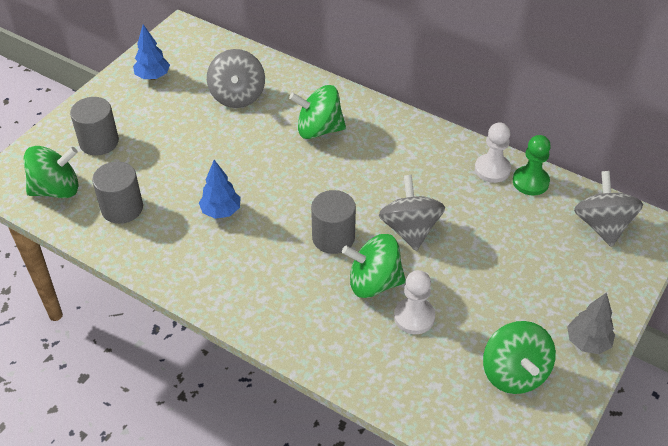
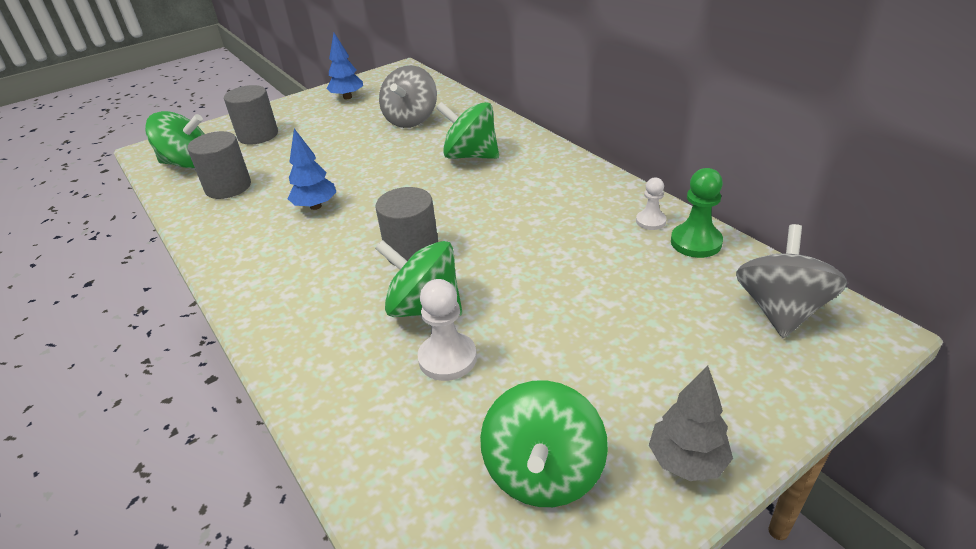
camera: 25 degrees right, 10 degrees down
grey spinning top [379,175,445,251] -> none
white pawn [475,122,511,183] -> white pawn [636,177,666,230], size x0.63

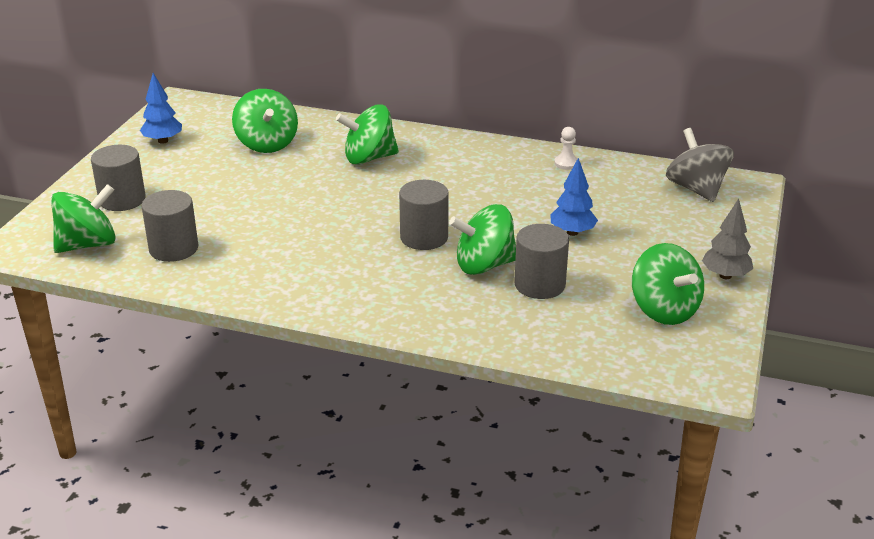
camera: 40 degrees left, 5 degrees down
blue tree [288,129,336,210] -> blue tree moved to [550,158,598,236]
grey spinning top [379,65,437,128] -> green spinning top [232,89,298,153]
white pawn [418,279,477,381] -> grey cylinder [514,224,569,299]
green pawn [671,168,723,258] -> none

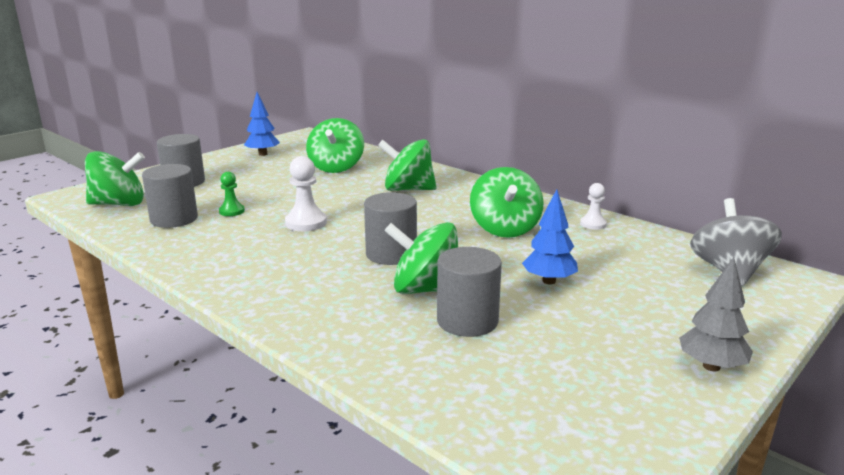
camera: 25 degrees right, 10 degrees down
green spinning top [632,243,704,325] -> green spinning top moved to [470,167,544,238]
none -> green pawn [219,172,245,216]
none -> white pawn [285,156,327,231]

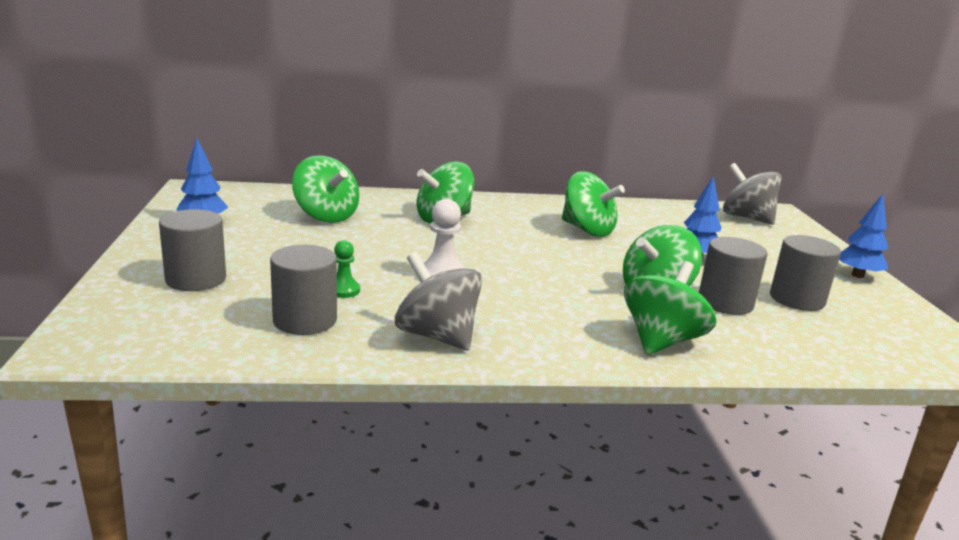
camera: 50 degrees left, 0 degrees up
green spinning top [85,151,145,206] -> green spinning top moved to [624,261,716,355]
grey cylinder [364,192,417,265] -> grey cylinder moved to [770,235,841,311]
white pawn [580,183,607,230] -> none
grey tree [679,257,753,371] -> blue tree [839,194,889,278]
none -> grey spinning top [395,252,482,350]

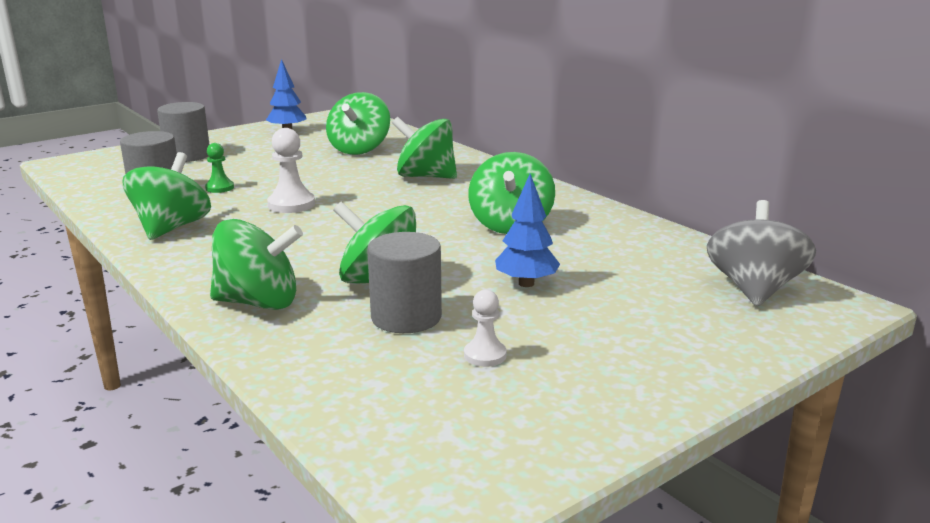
camera: 60 degrees right, 0 degrees up
grey spinning top [395,252,482,350] -> green spinning top [123,152,211,240]
grey cylinder [770,235,841,311] -> white pawn [464,290,507,367]
blue tree [839,194,889,278] -> none

